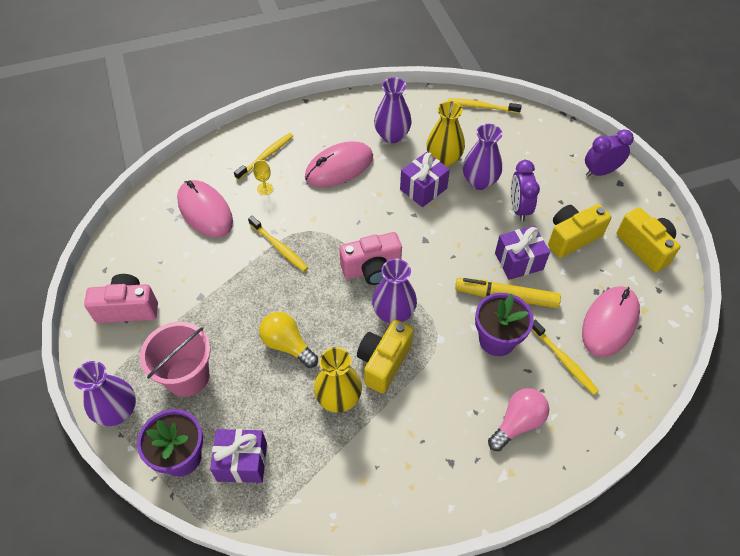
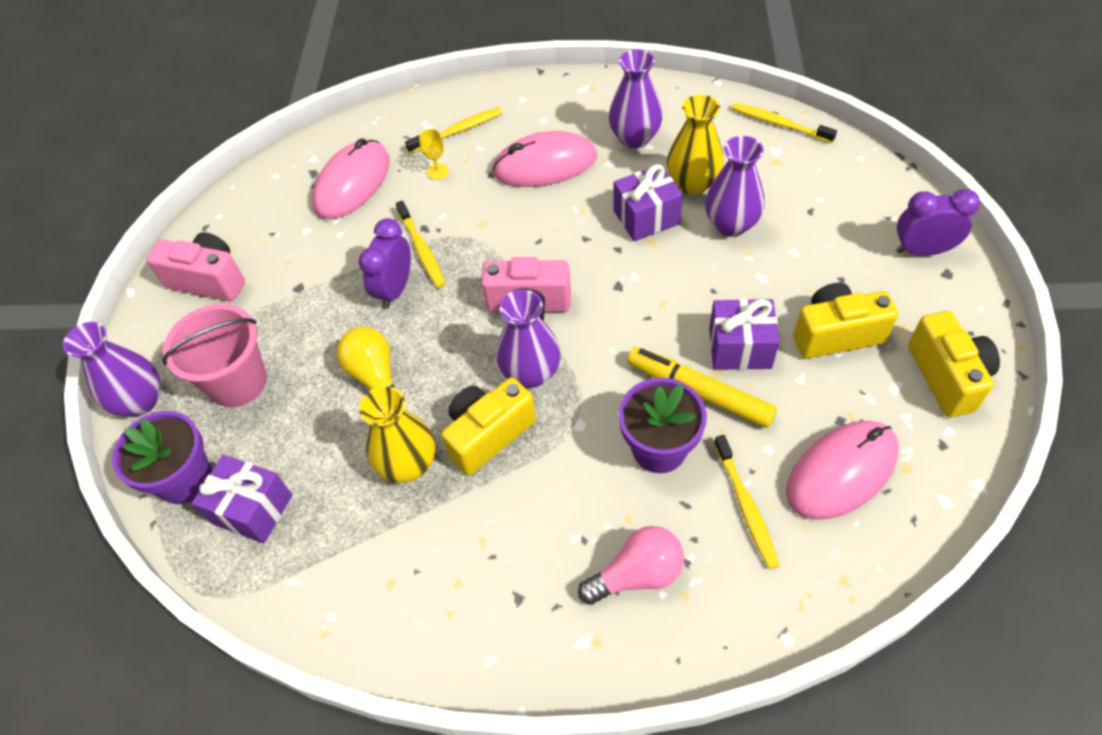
camera: 25 degrees right, 0 degrees up
pink mouse [177,180,233,238] -> pink mouse turned 45 degrees clockwise [312,138,390,219]
purple clock [511,160,540,222] -> purple clock moved to [359,218,411,309]

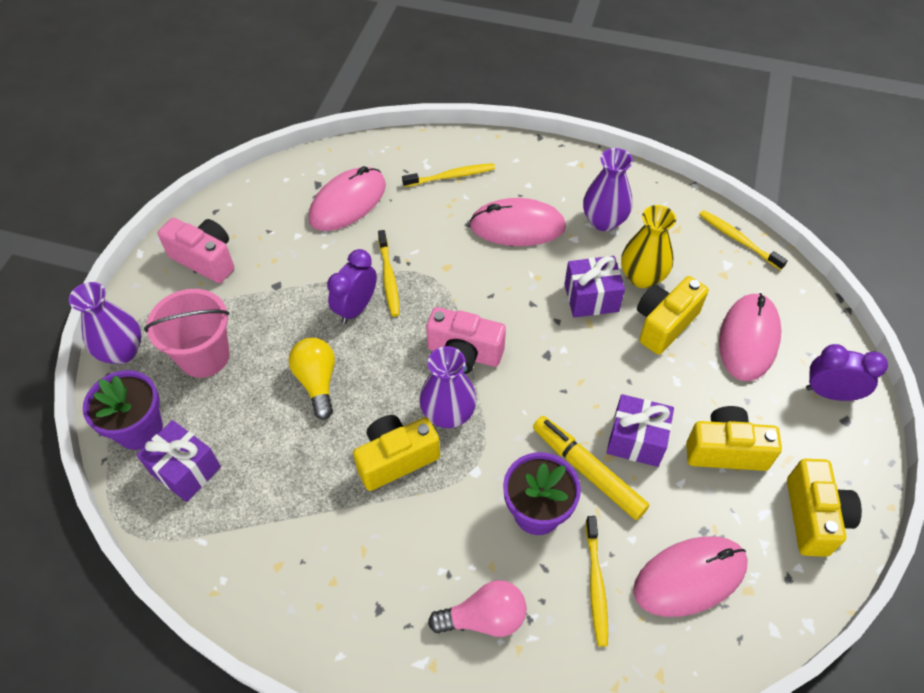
camera: 10 degrees right, 0 degrees up
yellow vase [359,386,435,483] -> none
yellow goblet [419,129,449,180] -> none
purple vase [705,136,765,237] -> yellow camera [637,276,709,355]
none -> pink mouse [719,293,781,381]

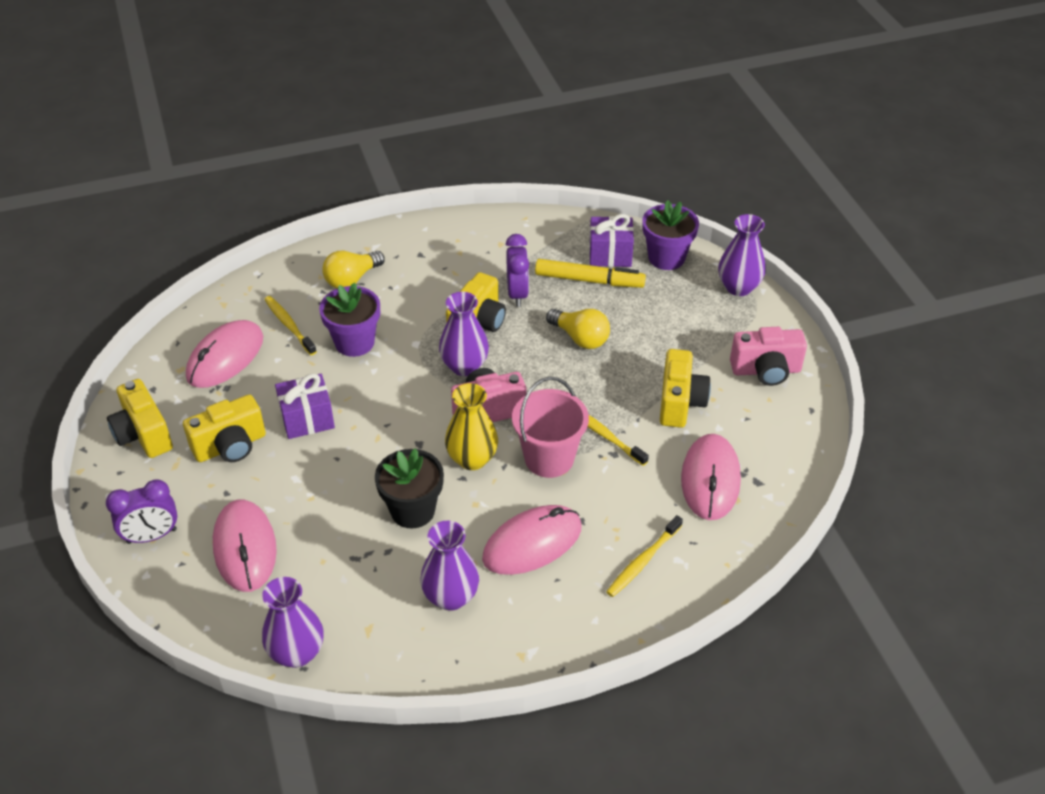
camera: 145 degrees right, 10 degrees down
pink bucket [144,289,230,378] -> pink bucket moved to [512,377,589,478]
purple clock [327,249,377,324] -> purple clock moved to [506,234,529,307]
pink light bulb [428,580,527,637] -> yellow light bulb [322,251,385,289]
yellow marker [533,416,649,520] -> yellow marker moved to [535,259,646,288]
purple gift [564,256,625,318] -> black flower pot [375,448,444,528]
yellow vase [621,205,676,288] -> yellow vase moved to [445,383,498,470]
yellow camera [637,276,709,355] -> yellow camera moved to [660,349,711,428]
yellow toothbrush [699,210,788,270] -> purple vase [262,577,324,668]

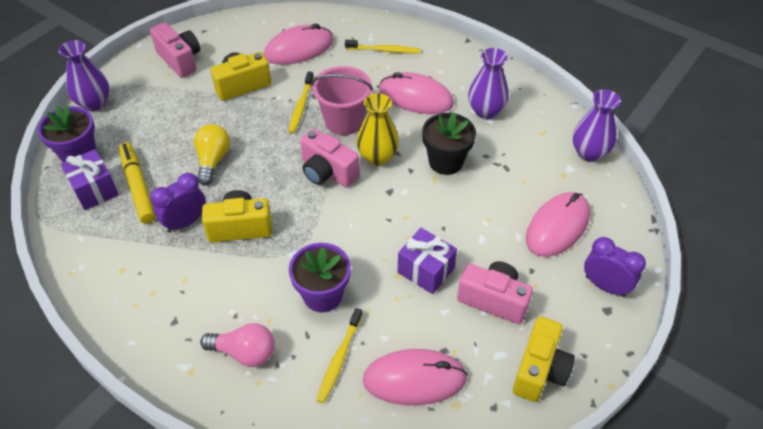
camera: 125 degrees left, 5 degrees up
yellow camera [183,394,266,462] -> pink camera [457,261,533,324]
yellow light bulb [322,251,385,289] -> pink light bulb [200,323,275,367]
purple vase [439,292,489,376] -> none

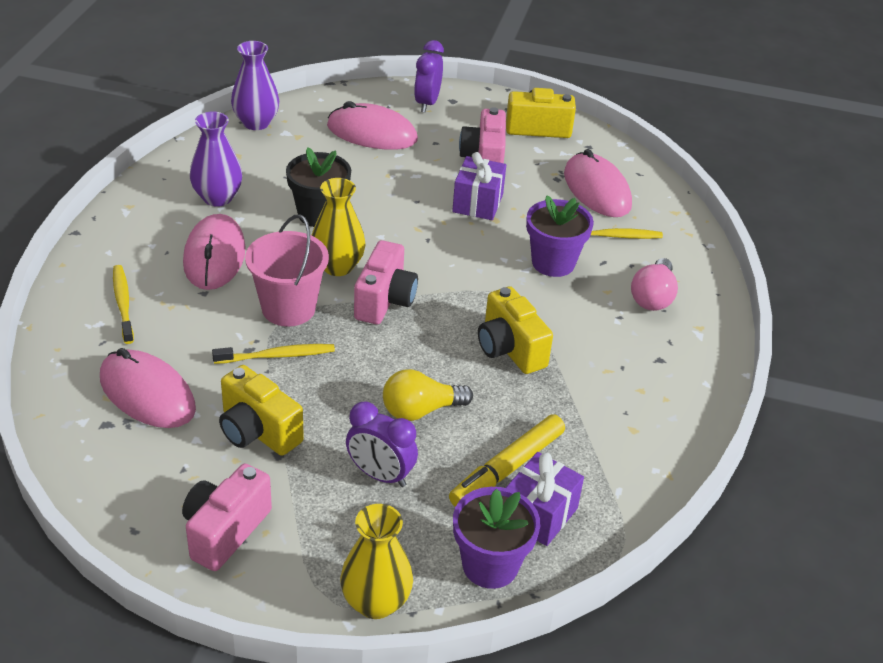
camera: 115 degrees left, 10 degrees down
purple vase [59,40,109,111] -> yellow vase [340,504,413,619]
purple clock [150,173,206,233] -> purple clock moved to [346,402,418,487]
pink light bulb [200,323,275,367] -> pink light bulb turned 150 degrees counterclockwise [631,258,678,311]

